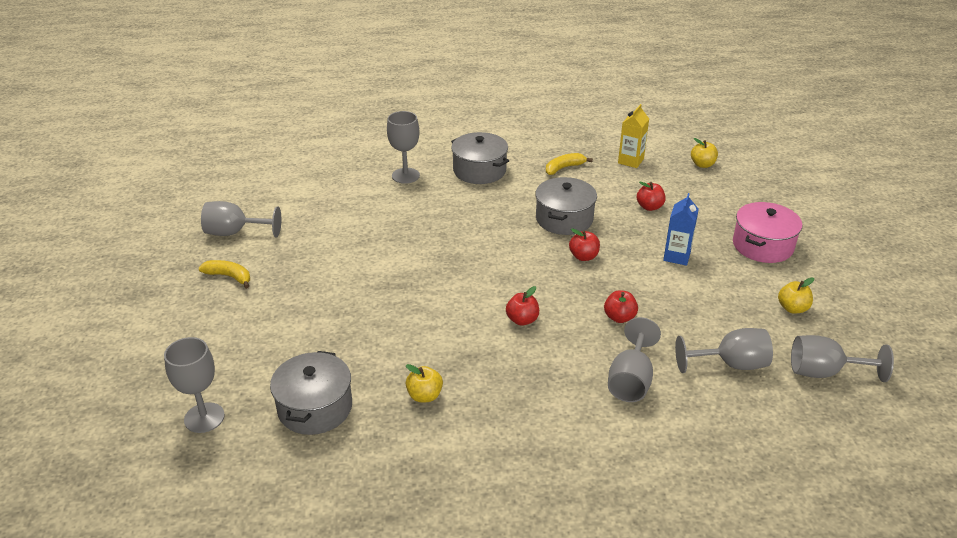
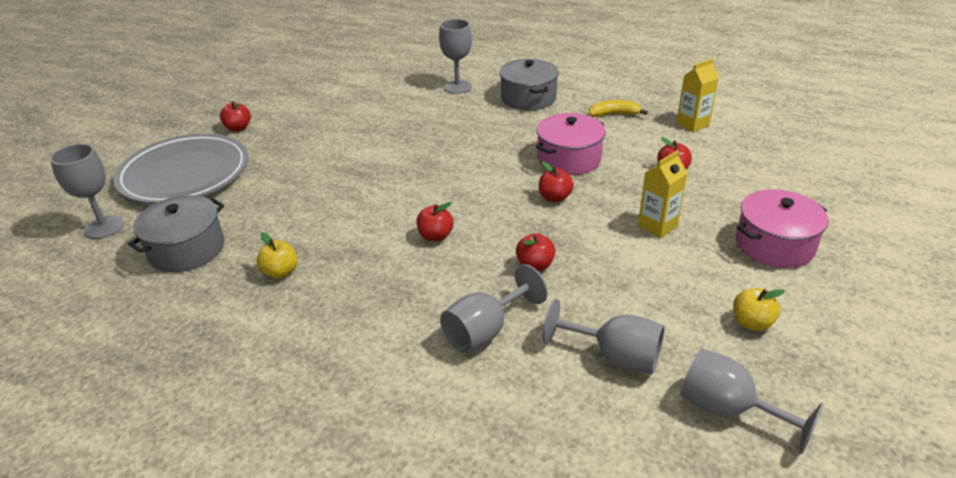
camera: 30 degrees right, 0 degrees up
yellow banana [199,260,250,289] -> red apple [220,101,251,132]
grey goblet [201,201,281,237] -> none
grey pot [535,177,597,235] -> pink pot [536,113,606,175]
blue carton [663,193,699,266] -> yellow carton [638,150,687,238]
yellow apple [691,138,718,168] -> none
none -> grey plate [113,133,248,204]

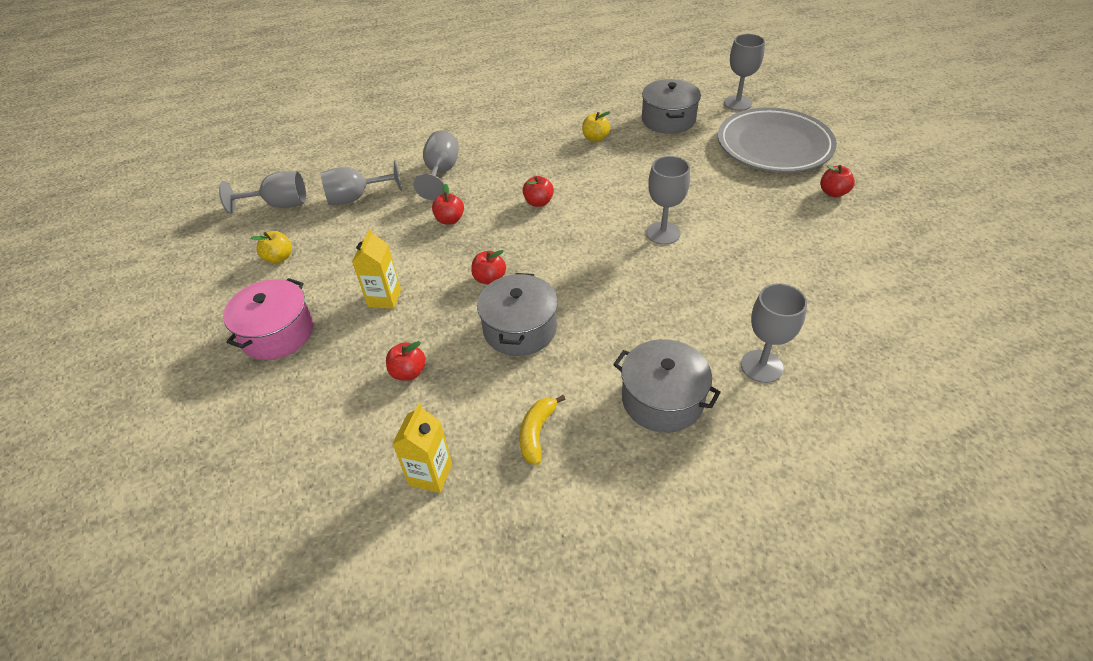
camera: 140 degrees right, 10 degrees up
pink pot [536,113,606,175] -> grey pot [477,273,558,356]
yellow banana [589,100,648,117] -> yellow banana turned 150 degrees clockwise [519,395,566,465]
none -> grey goblet [646,156,690,245]

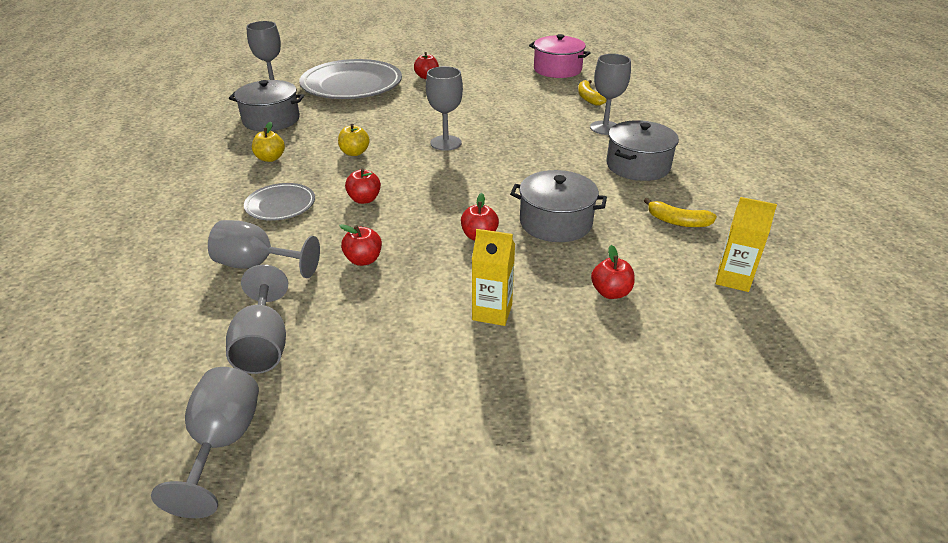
camera: 85 degrees left, 10 degrees down
pink pot [223,278,313,360] -> pink pot moved to [529,34,591,78]
yellow apple [251,231,292,263] -> yellow apple moved to [338,124,370,156]
none -> grey plate [244,183,315,221]
none -> yellow banana [578,80,606,106]

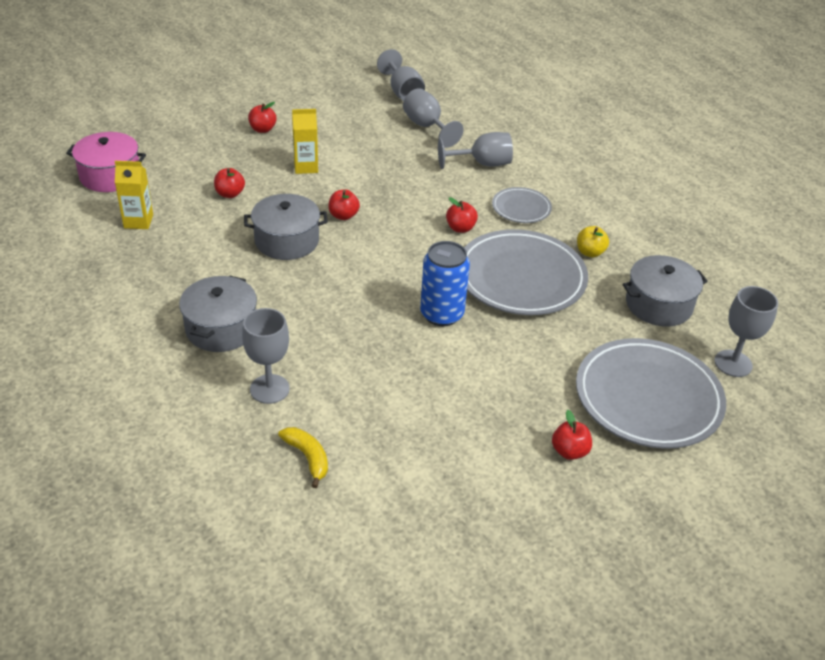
camera: 155 degrees right, 5 degrees up
yellow apple [338,124,370,156] -> grey plate [464,229,588,315]
red apple [339,224,382,266] -> red apple moved to [248,102,277,133]
grey goblet [426,66,463,151] -> blue can [420,241,470,326]
pink pot [529,34,591,78] -> pink pot moved to [66,132,146,192]
yellow banana [644,198,717,227] -> none

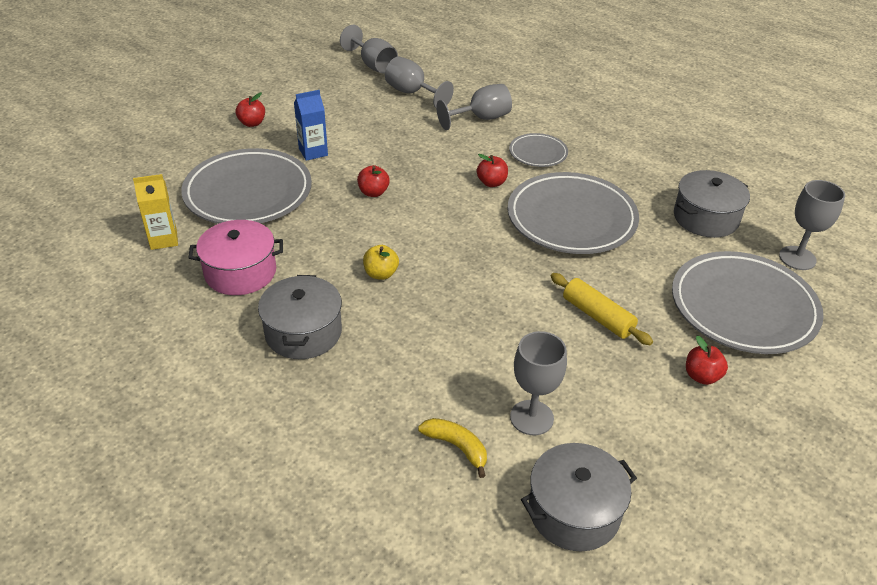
camera: 15 degrees left, 0 degrees up
pink pot [66,132,146,192] -> pink pot moved to [188,220,283,295]
red apple [214,168,245,198] -> grey plate [181,148,312,224]
grey goblet [242,308,290,404] -> grey goblet moved to [510,331,567,435]
grey pot [244,194,328,260] -> grey pot moved to [521,443,637,551]
yellow carton [292,109,318,174] -> blue carton [294,90,328,161]
blue can [420,241,470,326] -> none
yellow apple [577,226,609,258] -> yellow apple moved to [363,245,399,280]
none -> yellow rolling pin [550,273,653,345]

